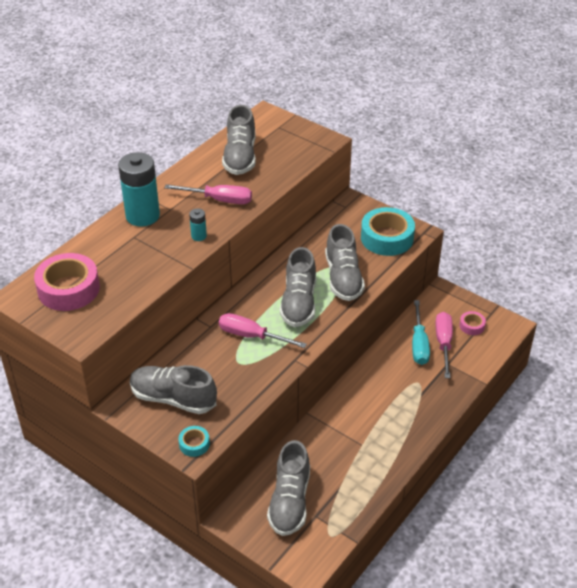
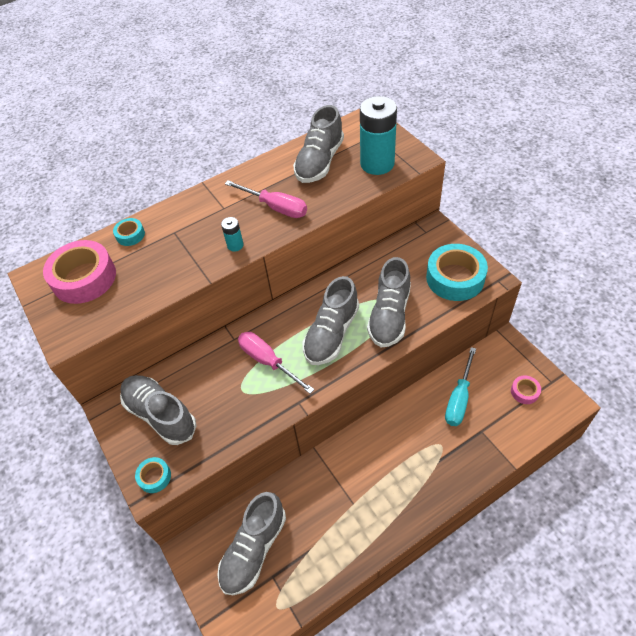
camera: 25 degrees right, 10 degrees up
turquoise battery [118,152,160,227] -> turquoise battery moved to [360,96,397,175]
pink screwdriver [435,312,453,378] -> none
none -> turquoise tape [113,218,145,246]

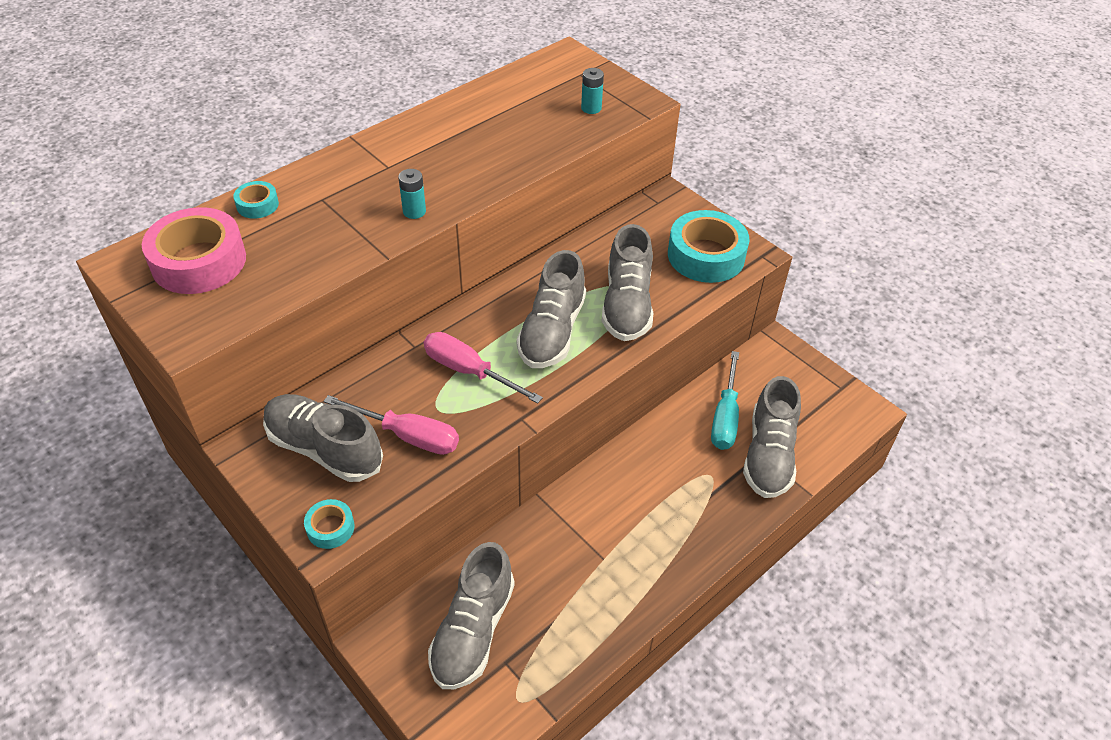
camera: 15 degrees left, 5 degrees down
pink screwdriver [225,180,307,218] -> pink screwdriver moved to [324,395,459,455]
grey shoe [293,105,344,183] -> grey shoe moved to [743,376,801,498]
turquoise battery [360,96,397,175] -> turquoise battery [581,68,604,114], size x0.44
pink tape [511,376,541,404] -> none

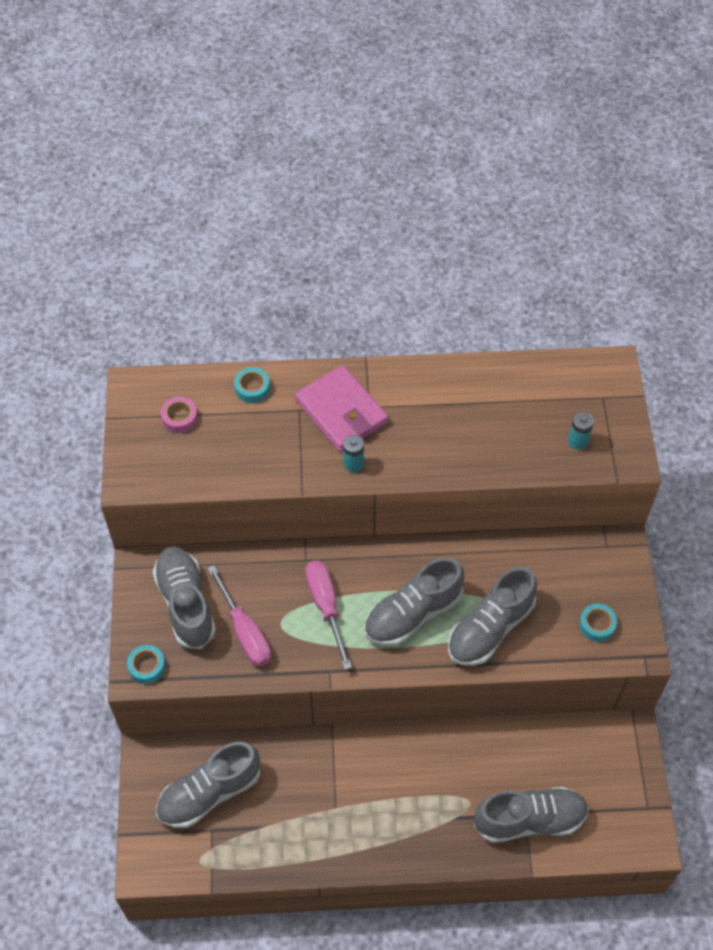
camera: 40 degrees right, 10 degrees up
pink tape [142,207,246,294] -> pink tape [161,397,198,433], size x0.47
turquoise tape [668,210,749,283] -> turquoise tape [579,604,617,642], size x0.47
turquoise screwdriver [711,351,739,450] -> none
grey shoe [743,376,801,498] -> grey shoe turned 150 degrees counterclockwise [473,787,589,843]
none -> pink wallet [295,365,389,452]

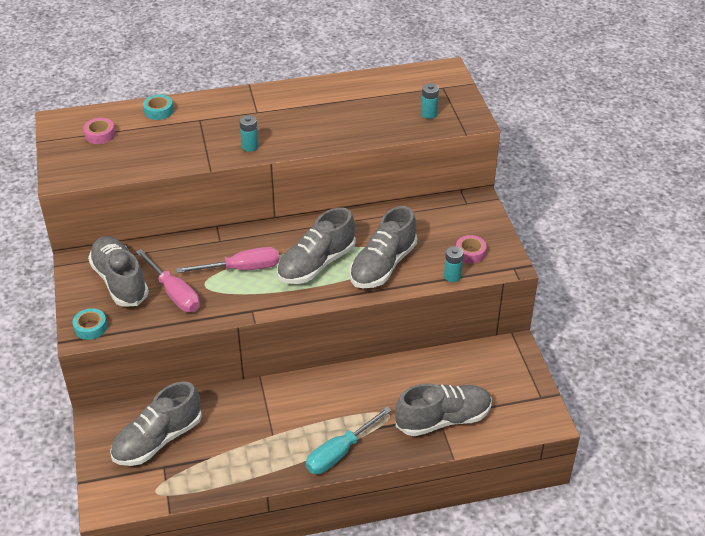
camera: 10 degrees left, 15 degrees down
pink wallet [295,365,389,452] -> none
pink screwdriver [305,561,352,670] -> pink screwdriver turned 105 degrees clockwise [176,247,279,273]
turquoise tape [579,604,617,642] -> pink tape [456,235,487,263]
none -> turquoise screwdriver [306,407,392,474]
none -> turquoise battery [444,246,464,282]

